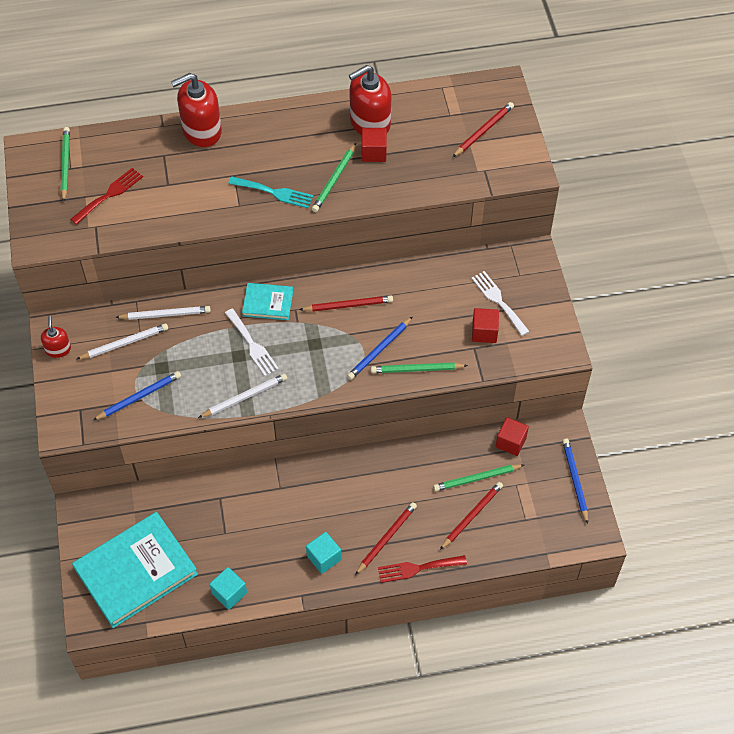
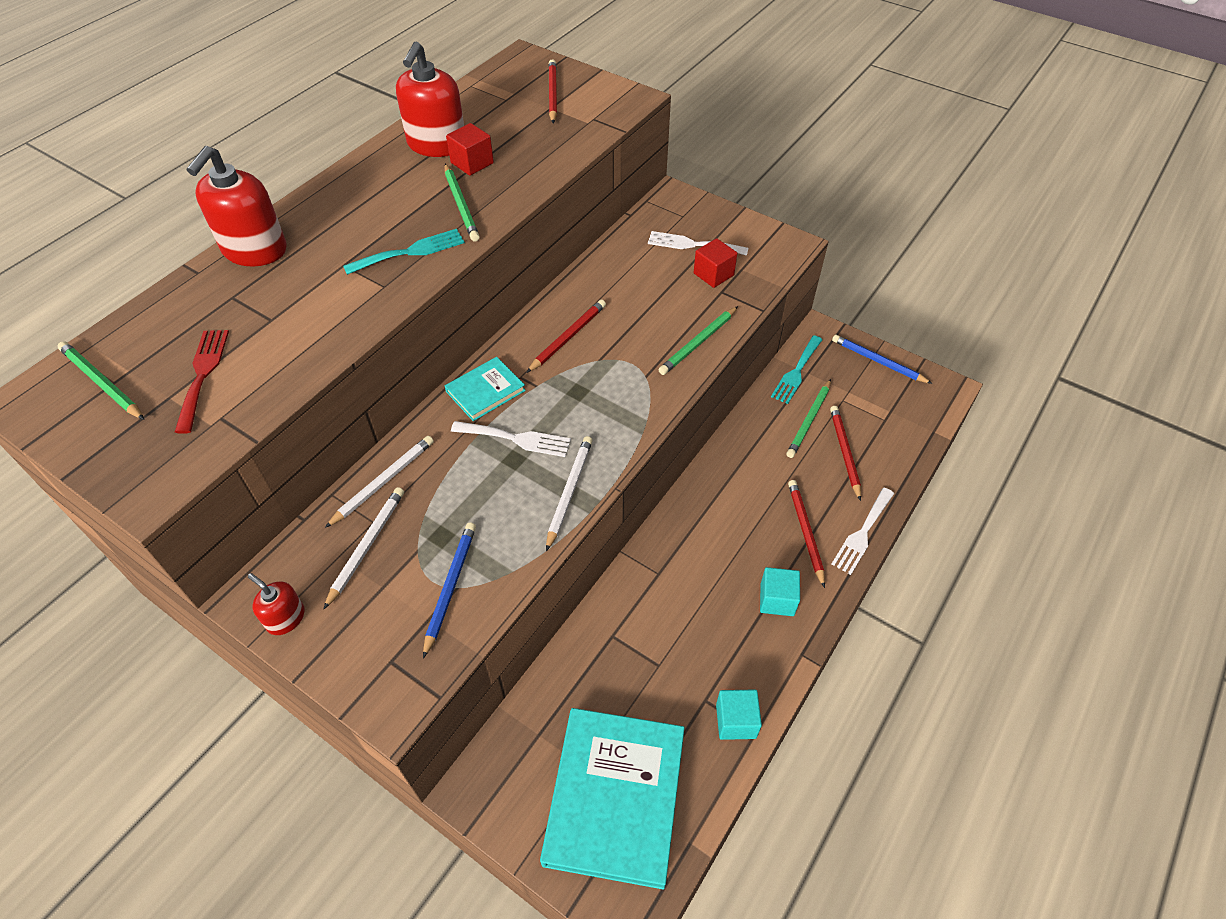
camera: 45 degrees left, 5 degrees down
blue pencil [347,317,412,380] -> none
red fork [378,555,467,583] -> white fork [832,488,894,575]
red cube [496,417,529,456] -> turquoise fork [771,335,823,404]

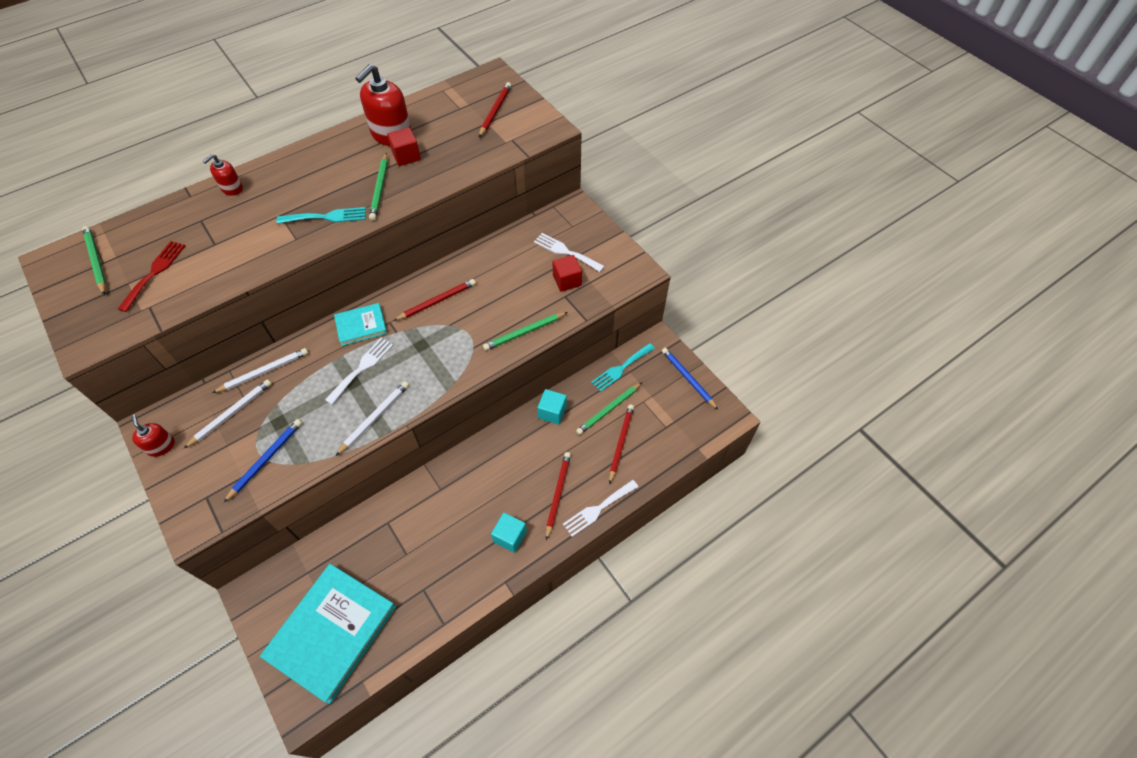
camera: 20 degrees right, 5 degrees up
red soap dispenser [187,146,287,266] -> red soap dispenser [203,154,243,196], size x0.52
white fork [451,421,571,457] -> white fork turned 90 degrees counterclockwise [325,338,393,405]
turquoise cube [716,690,762,740] -> turquoise cube moved to [537,389,567,425]

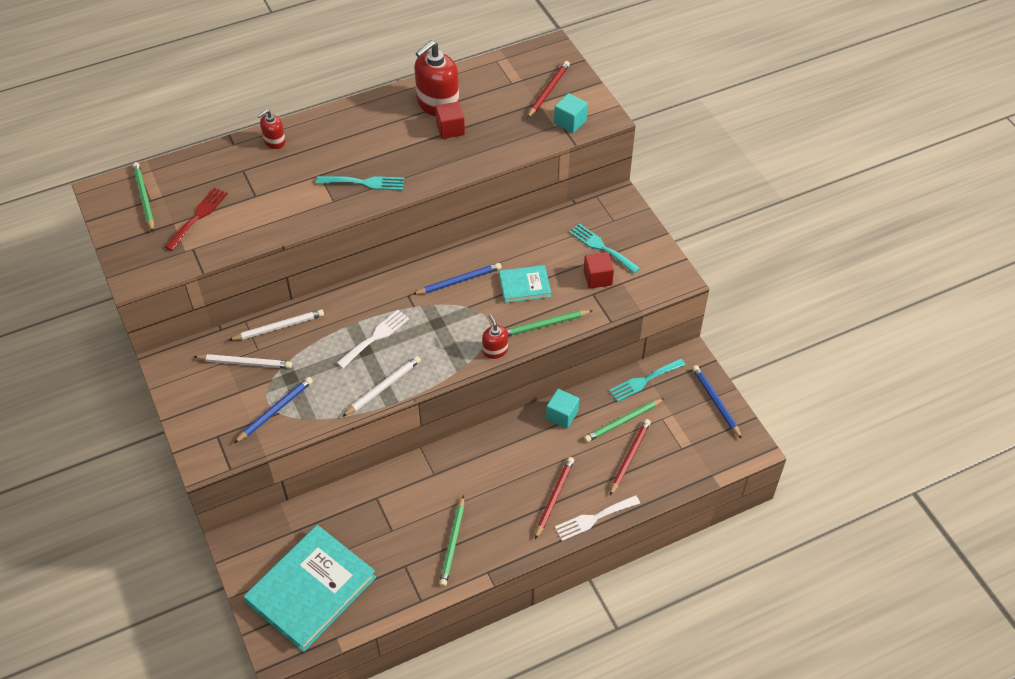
camera: 10 degrees right, 5 degrees down
red soap dispenser [132,415,175,457] -> red soap dispenser moved to [482,314,508,359]
white pencil [183,379,272,449] -> white pencil turned 45 degrees clockwise [194,354,292,369]
turquoise book [334,303,387,346] -> turquoise book moved to [499,265,551,303]
green pencil [369,153,388,221] -> green pencil moved to [439,495,464,587]
red pencil [393,279,476,321] -> blue pencil [412,263,501,295]
turquoise cube [491,513,527,553] -> turquoise cube moved to [554,93,588,133]
white fork [534,233,605,272] -> turquoise fork [569,223,640,274]

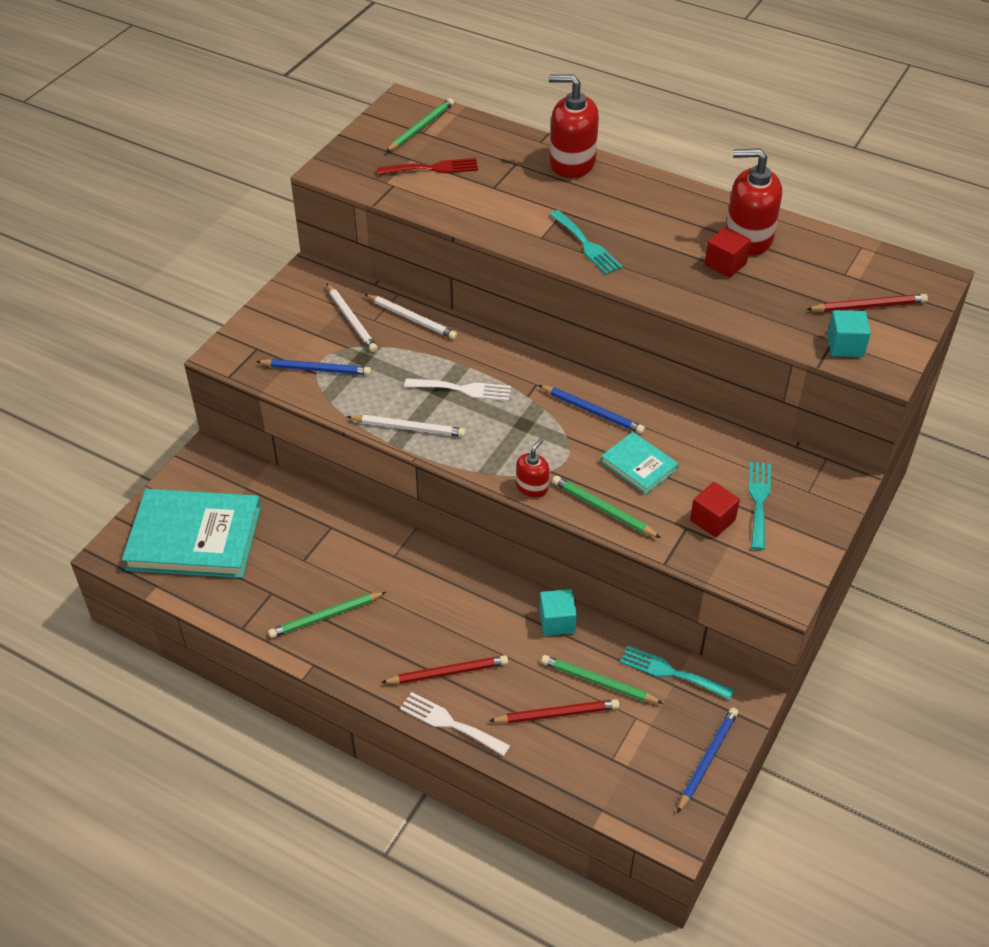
camera: 55 degrees right, 5 degrees down
red soap dispenser [257,109,286,149] -> red soap dispenser [549,74,599,178], size x1.91

